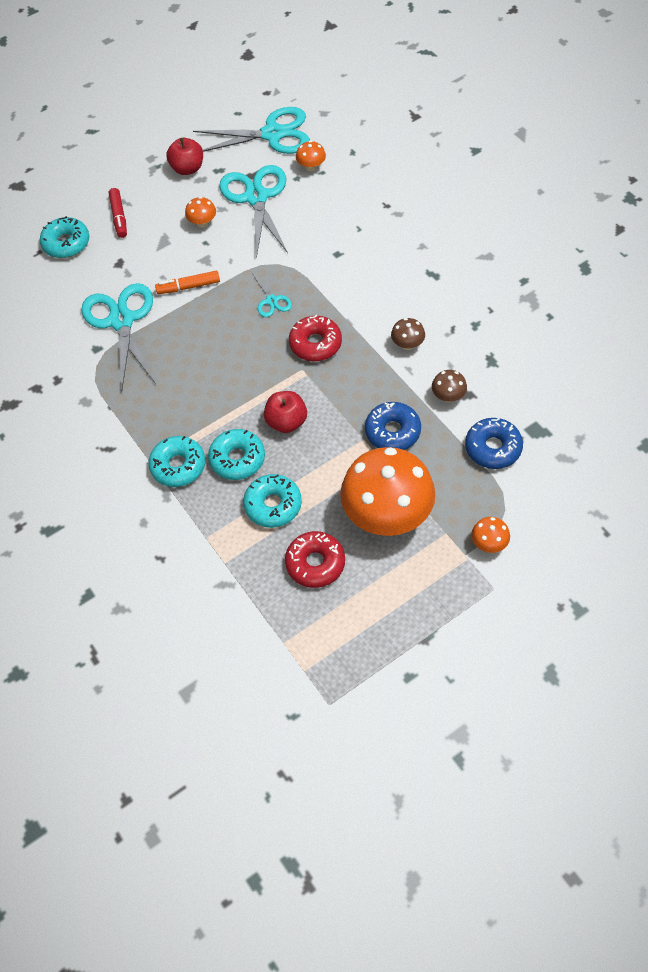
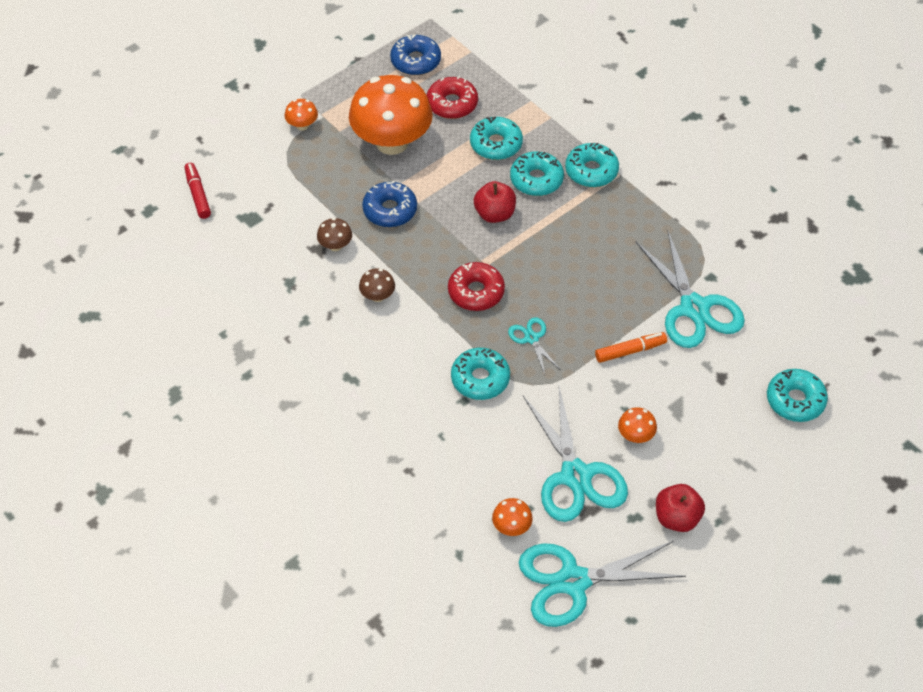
camera: 170 degrees right, 5 degrees down
red marker [109,188,127,238] -> red marker moved to [185,163,211,219]
blue donut [465,418,523,469] -> blue donut moved to [390,34,441,75]
none -> turquoise donut [451,348,510,400]

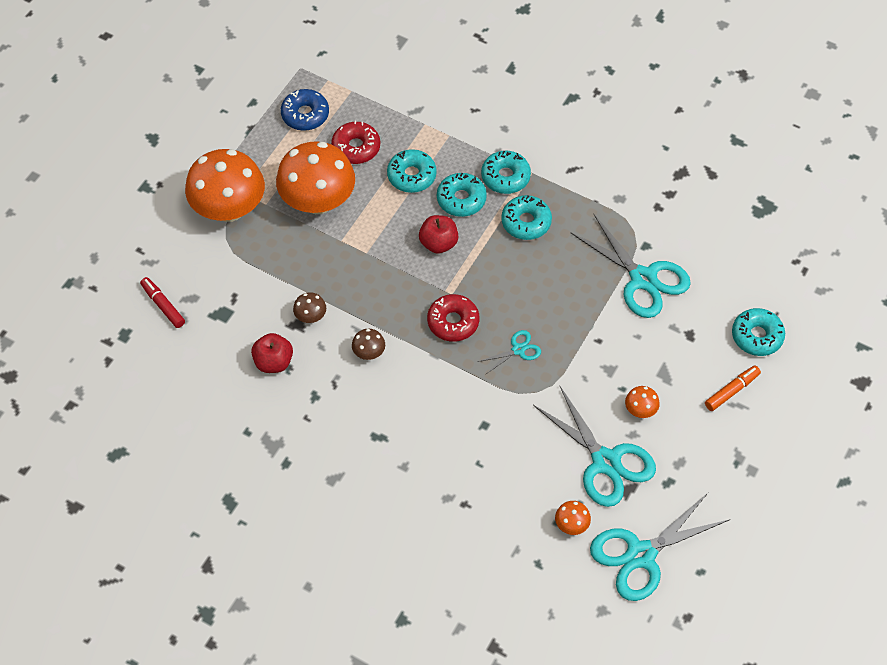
camera: 20 degrees left, 5 degrees up
orange mushroom [285,99,318,131] -> orange mushroom [185,149,265,222], size x2.46
blue donut [362,181,417,227] -> none
turquoise donut [451,348,510,400] -> turquoise donut moved to [501,195,552,240]
turquoise scissors [508,317,561,375] -> turquoise scissors turned 105 degrees clockwise [477,330,541,374]
orange marker [595,332,667,363] -> orange marker moved to [705,366,761,411]
red apple [656,484,705,532] -> red apple moved to [251,333,293,373]

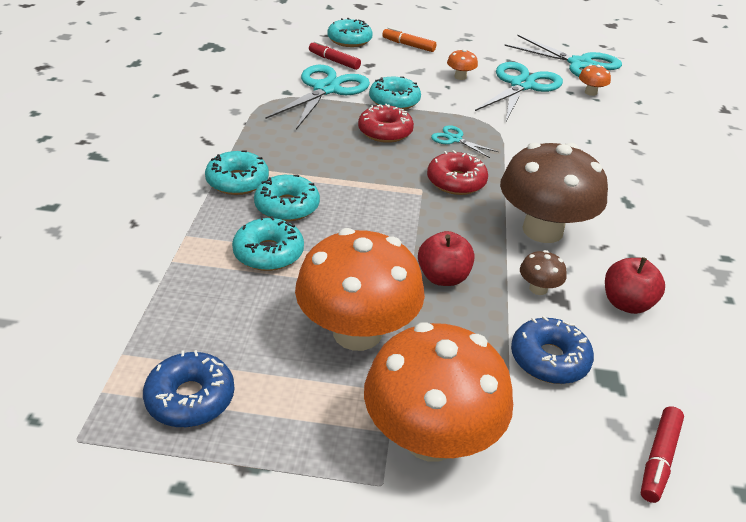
camera: 115 degrees left, 20 degrees down
red donut [331,121,380,164] -> red donut moved to [358,104,414,143]
brown mushroom [352,329,385,360] -> brown mushroom [500,142,608,243], size x2.46
red apple [419,215,458,254] -> red apple moved to [418,231,475,286]
turquoise donut [501,195,552,240] -> turquoise donut moved to [369,76,421,110]
none -> red marker [309,41,361,70]
none -> blue donut [511,316,594,384]

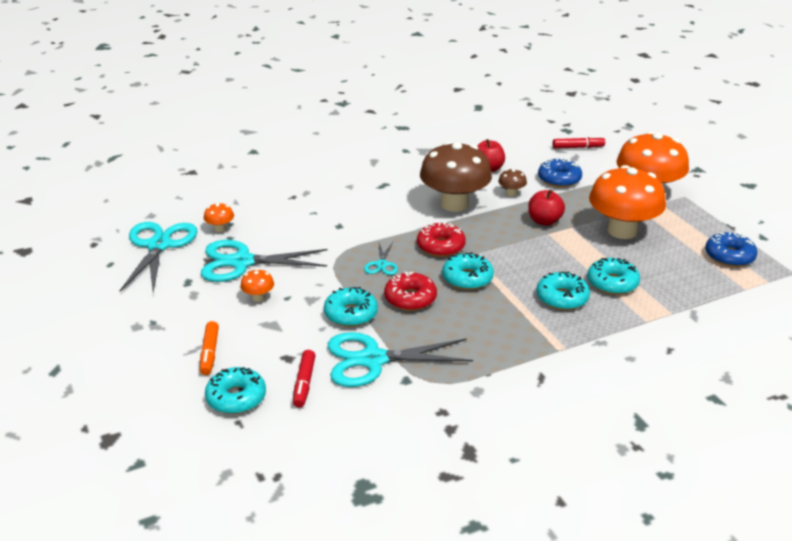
camera: 120 degrees left, 5 degrees down
turquoise donut [205,150,269,195] -> turquoise donut moved to [442,252,494,290]

